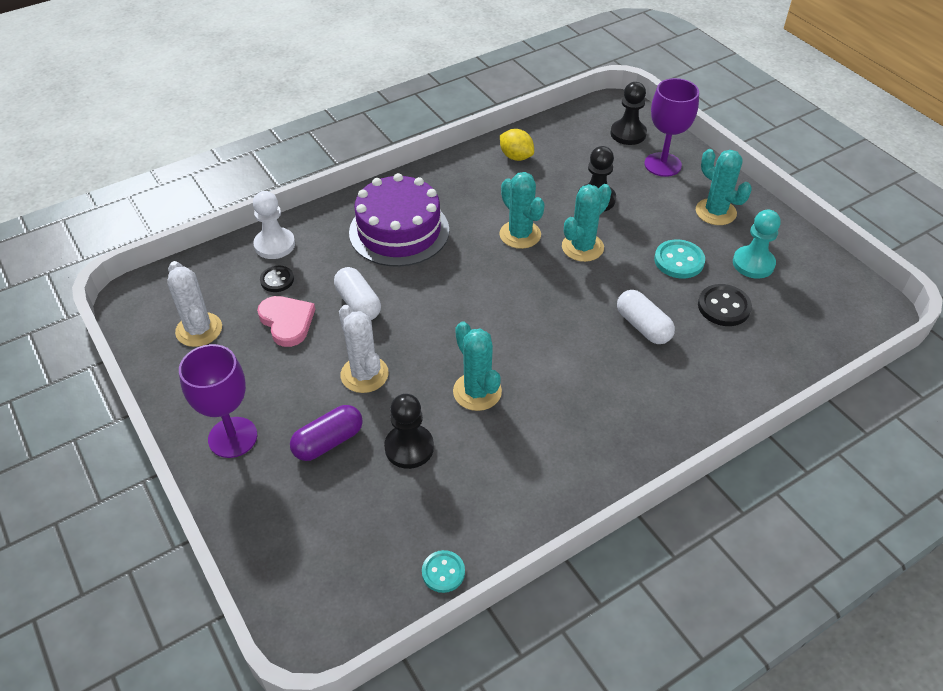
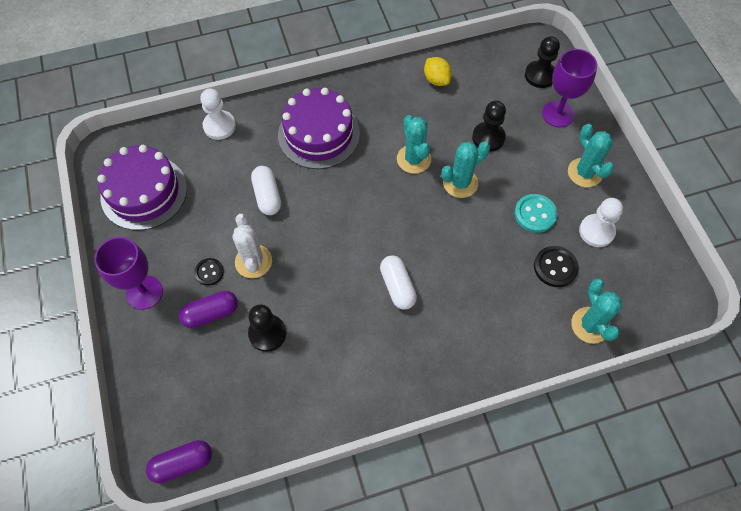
camera: 15 degrees right, 15 degrees up
white cactus [167,261,222,347] -> purple cake [97,145,187,230]
pink heart [257,296,315,347] -> none
black button [260,266,294,292] -> black button moved to [194,258,224,286]
turquoise button [422,550,465,593] -> none
turquoise cactus [453,321,502,411] -> turquoise cactus moved to [571,278,622,344]
white capsule [617,290,675,344] -> white capsule moved to [380,255,417,310]
turquoise pawn [733,210,781,278] -> white pawn [579,198,623,247]
none -> purple capsule [146,440,212,483]

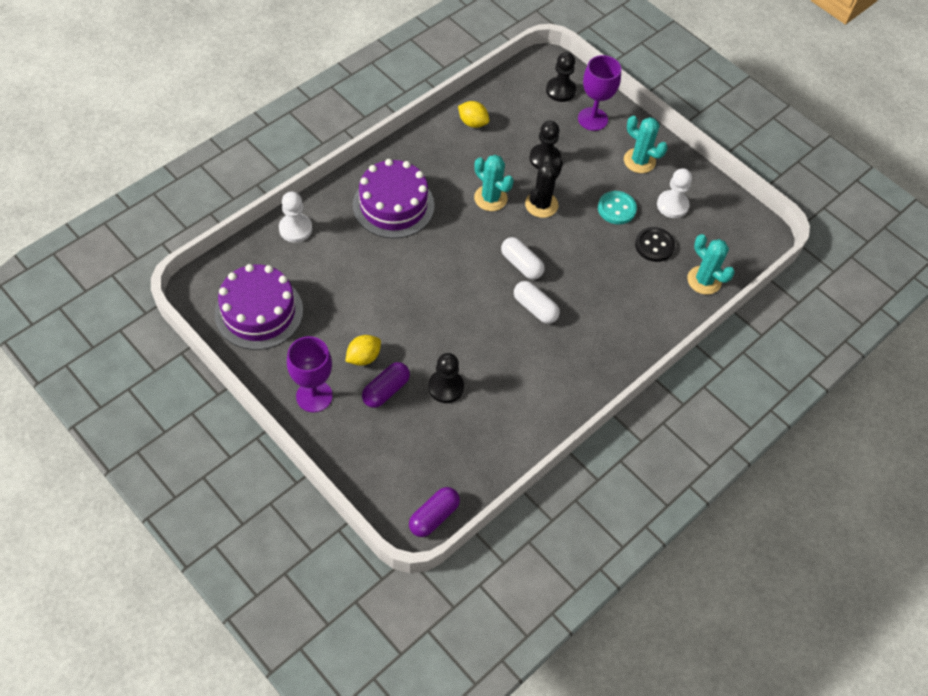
camera: 30 degrees left, 5 degrees down
black button [194,258,224,286] -> yellow lemon [345,335,381,366]
white cactus [232,214,272,278] -> none
white capsule [251,166,281,215] -> white capsule moved to [501,237,544,279]
turquoise cactus [441,141,490,198] -> black cactus [525,157,563,218]

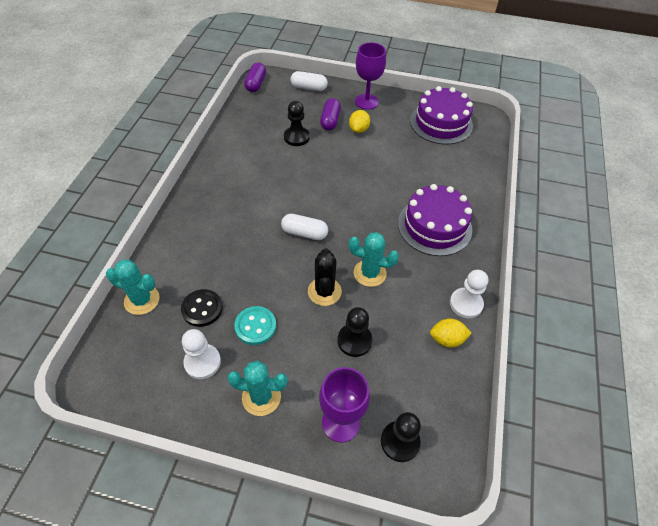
camera: 150 degrees right, 5 degrees down
white pawn [279,192,312,243] -> white pawn moved to [450,270,488,318]
white capsule [514,281,560,324] -> white capsule moved to [290,71,328,91]

